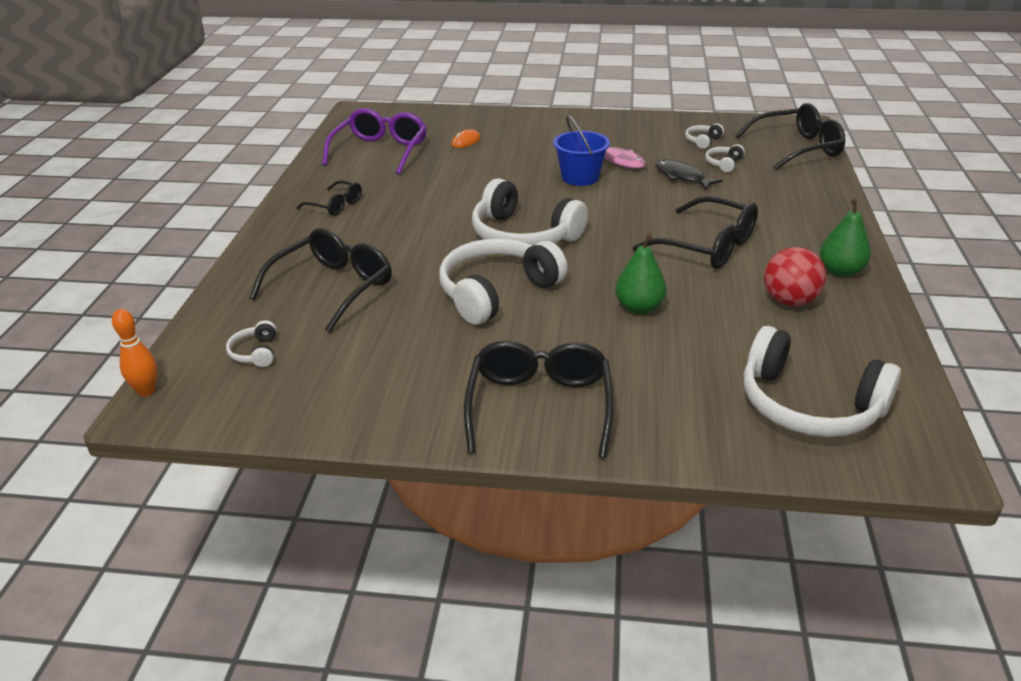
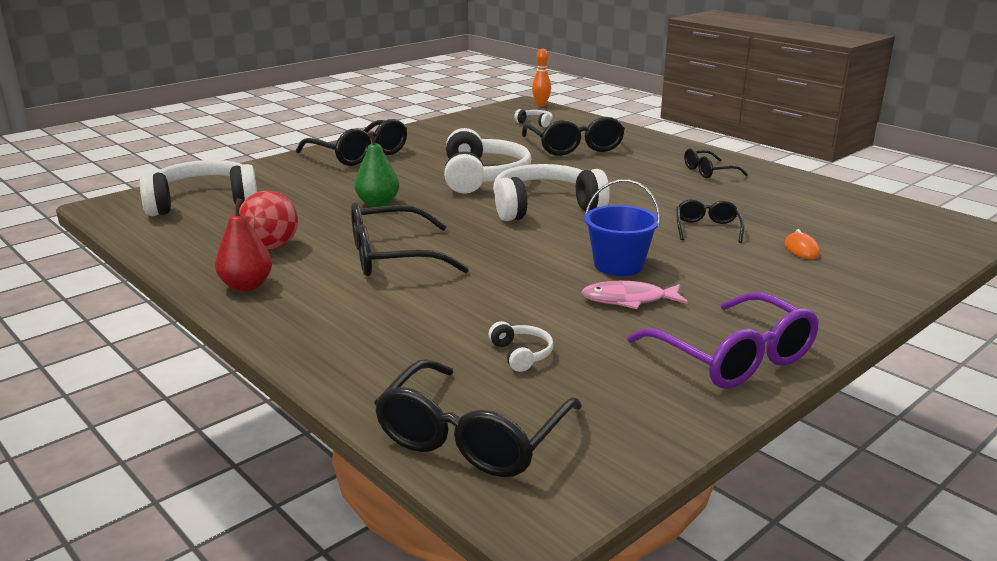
camera: 130 degrees right, 10 degrees down
purple glasses [322,108,427,175] -> purple glasses moved to [627,292,819,389]
black fish [655,160,723,190] -> none
white headphones [685,123,724,149] -> none
green pear [820,198,871,277] -> red pear [215,198,272,291]
none -> black glasses [676,199,744,243]

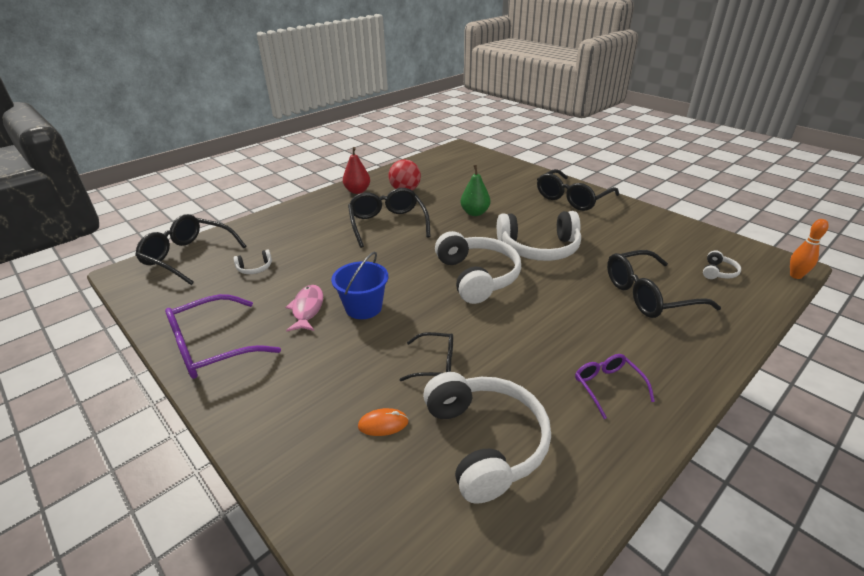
camera: 90 degrees right, 10 degrees up
white headphones [140,160,257,216] -> white headphones moved to [423,372,551,504]
black glasses [684,148,748,178] -> purple glasses [575,354,655,419]

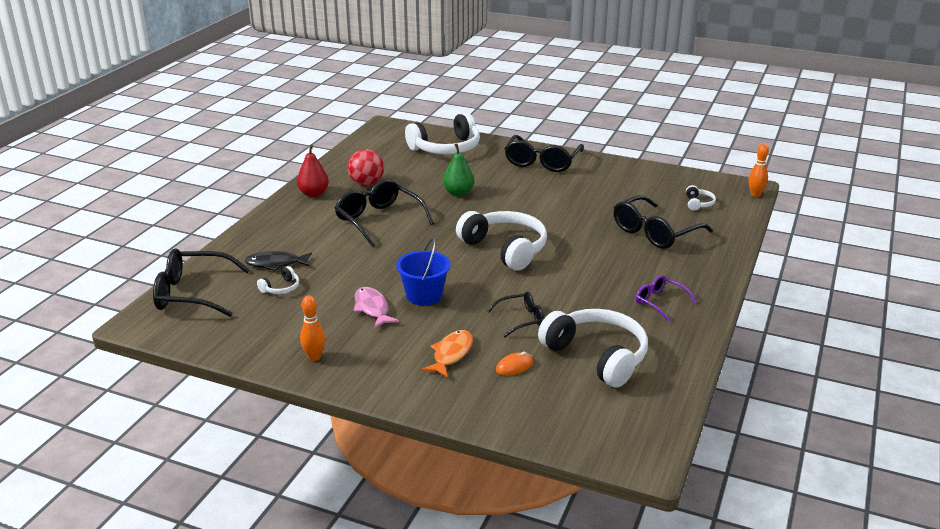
camera: 25 degrees left, 5 degrees down
purple glasses [165,294,281,379] -> orange bowling pin [300,295,325,361]
white headphones [497,211,581,261] -> white headphones moved to [405,113,480,154]
none -> black fish [245,251,312,271]
none -> orange fish [422,330,473,378]

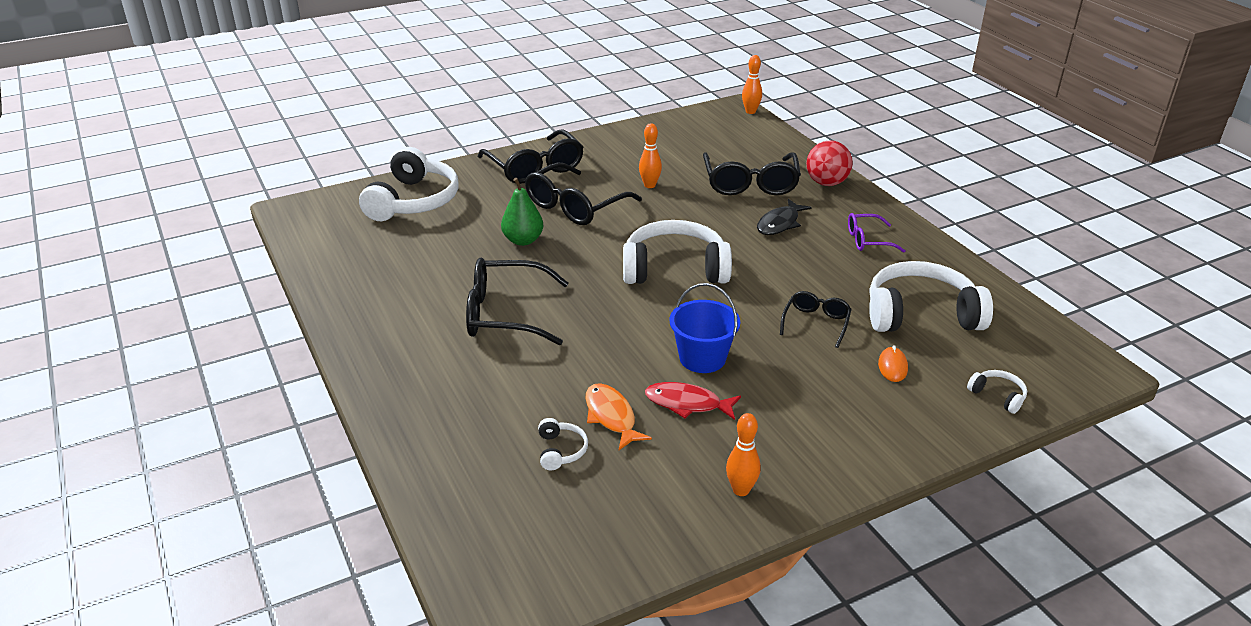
camera: 50 degrees left, 5 degrees up
black glasses [153,248,250,317] -> black glasses moved to [525,162,642,225]
black fish [245,251,312,271] -> black fish moved to [757,199,812,235]
red pear [297,145,329,197] -> none
red ball [347,149,384,186] -> red ball moved to [806,140,853,186]
pink fish [353,287,399,328] -> red fish [645,382,741,420]
orange fish [422,330,473,378] -> orange fish moved to [585,383,652,450]
white headphones [686,185,716,210] -> white headphones moved to [967,370,1027,414]
none -> orange bowling pin [639,123,662,188]

